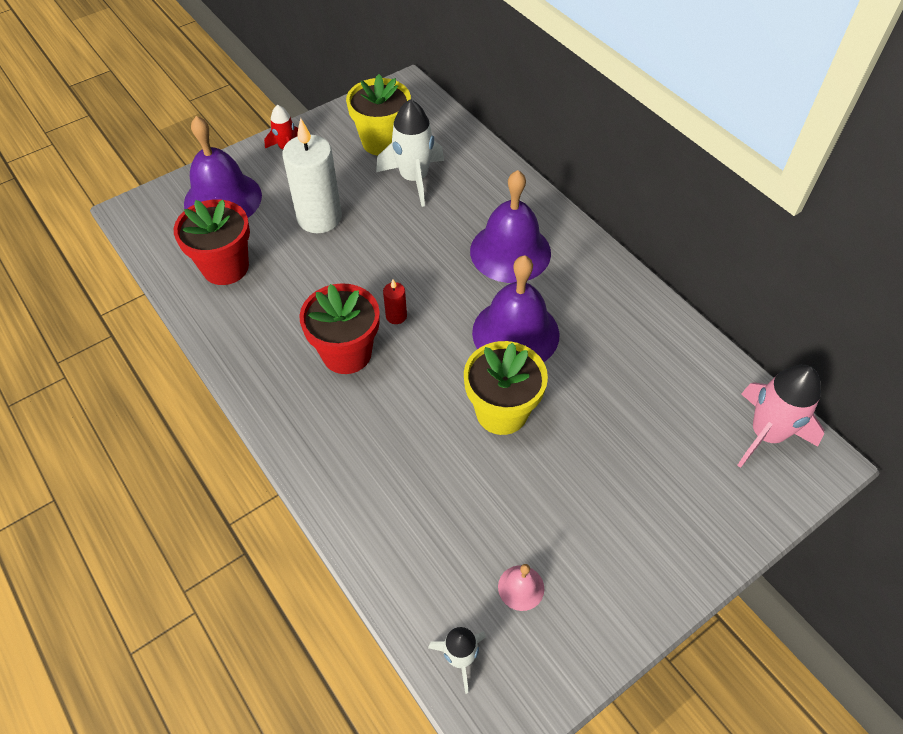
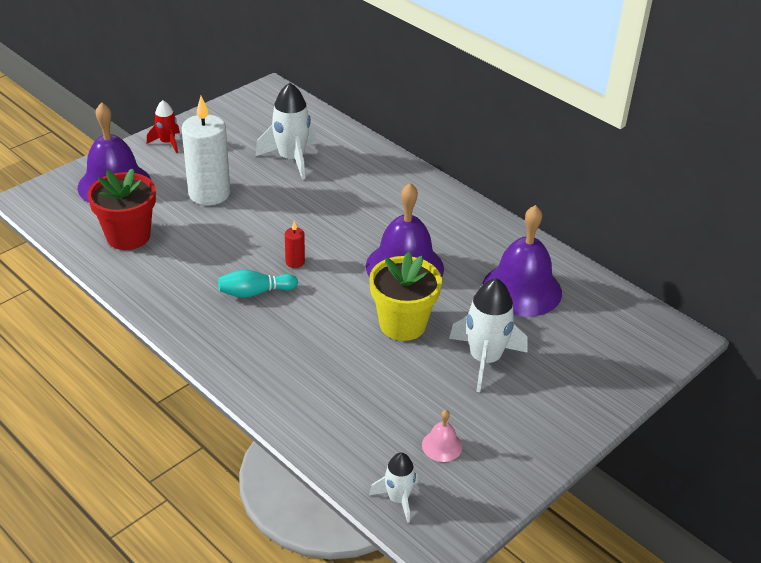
camera: 10 degrees left, 15 degrees down
red flower pot [299,283,380,374] -> turquoise bowling pin [218,269,298,298]
yellow flower pot [346,74,411,156] -> none
purple bell [470,170,551,283] -> purple bell moved to [482,205,562,317]
pink rocket [737,365,824,468] -> none
none -> white rocket [449,278,528,392]

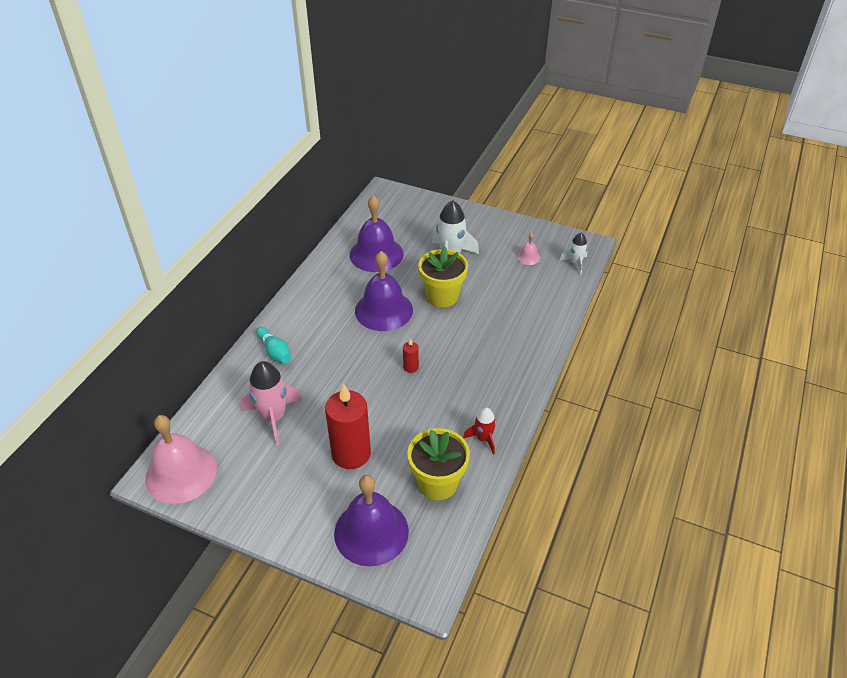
camera: 110 degrees left, 5 degrees up
red flower pot [87,168,156,250] -> yellow flower pot [407,428,470,500]
red rocket [147,100,180,153] -> red rocket moved to [463,407,496,454]
white candle [182,96,230,205] -> red candle [325,383,371,469]
turquoise bowling pin [218,269,298,298] -> turquoise bowling pin moved to [256,327,291,363]
white rocket [255,83,317,180] -> pink rocket [240,361,302,445]
none -> pink bell [145,415,217,504]

